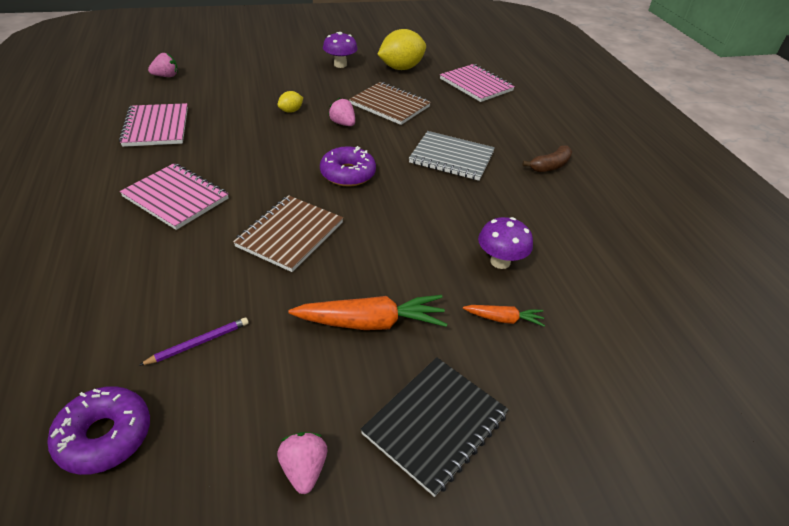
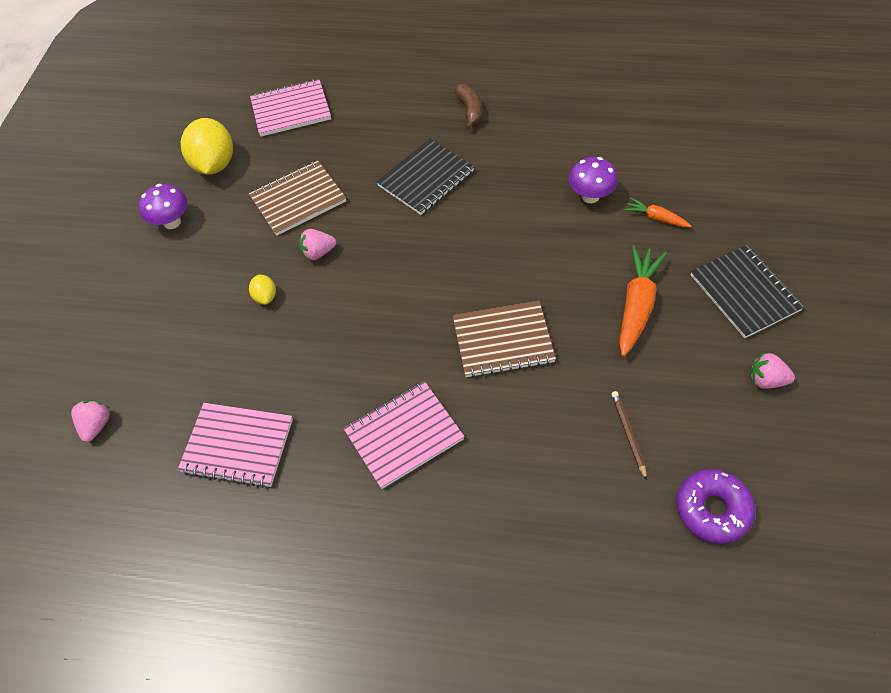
camera: 60 degrees left, 15 degrees up
purple pencil [139,317,249,366] -> brown pencil [611,391,647,480]
brown notebook [233,195,343,272] -> brown notebook turned 60 degrees counterclockwise [453,301,556,378]
purple donut [320,146,376,187] -> none
grey notebook [409,131,495,181] -> black notebook [376,139,474,215]
orange carrot [463,305,545,327] -> orange carrot turned 90 degrees counterclockwise [624,198,691,227]

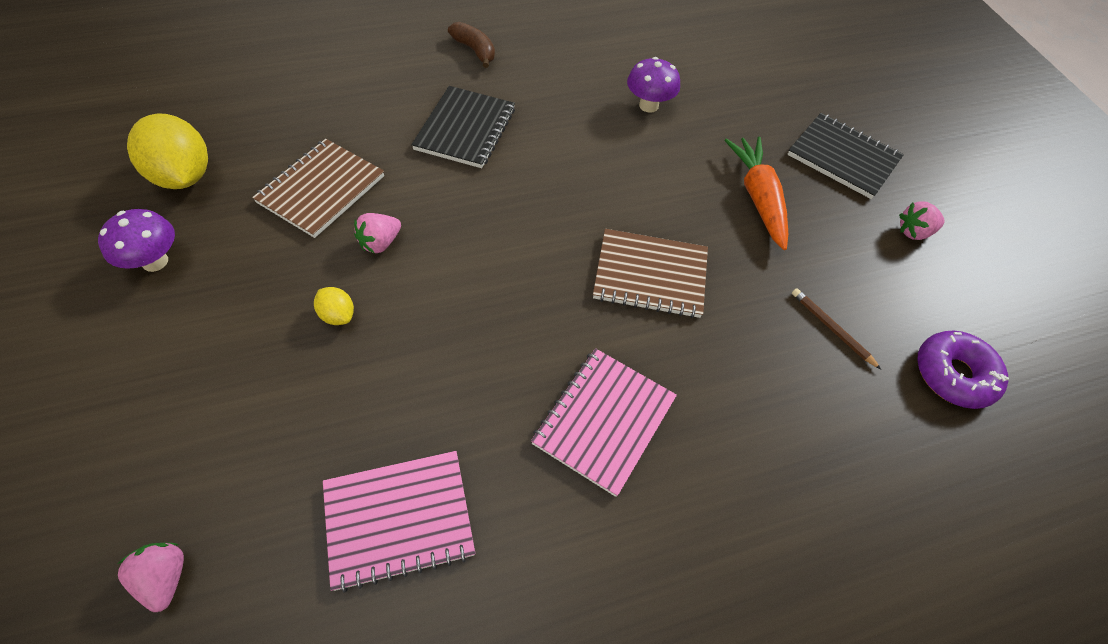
camera: 35 degrees left, 0 degrees up
pink notebook [250,79,331,136] -> none
brown notebook [453,301,556,378] -> brown notebook turned 45 degrees clockwise [593,229,708,318]
orange carrot [624,198,691,227] -> none

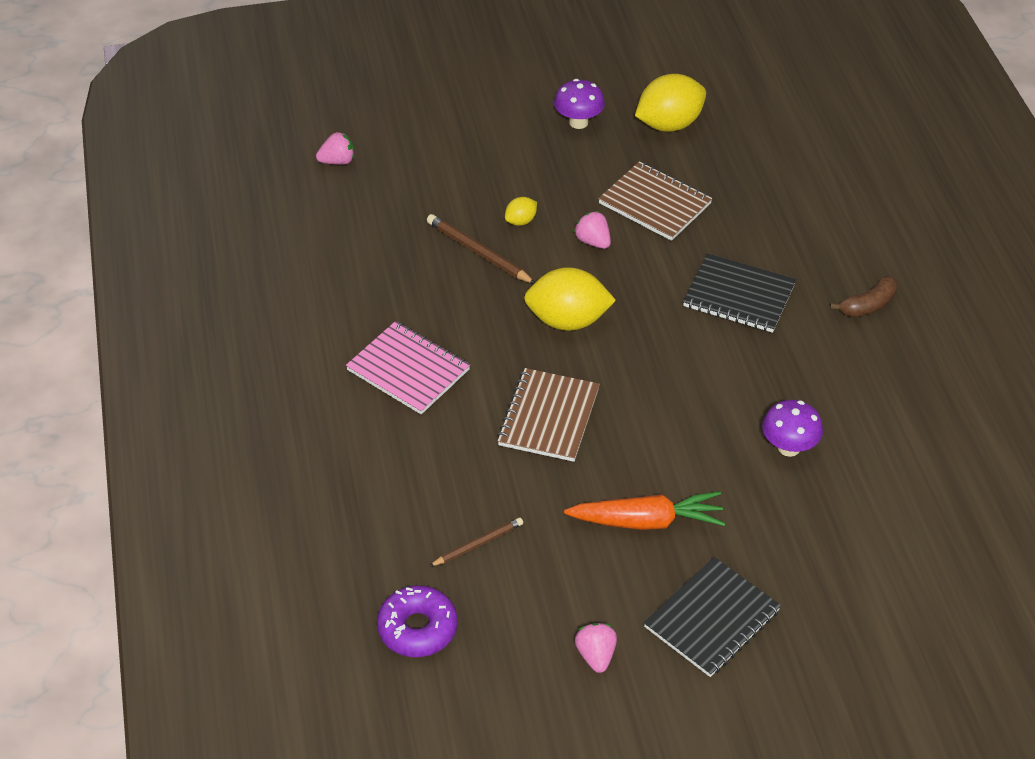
camera: 100 degrees right, 10 degrees down
pink notebook [323,451,475,593] -> none
none -> brown pencil [427,214,535,284]
none -> yellow lemon [524,267,616,331]

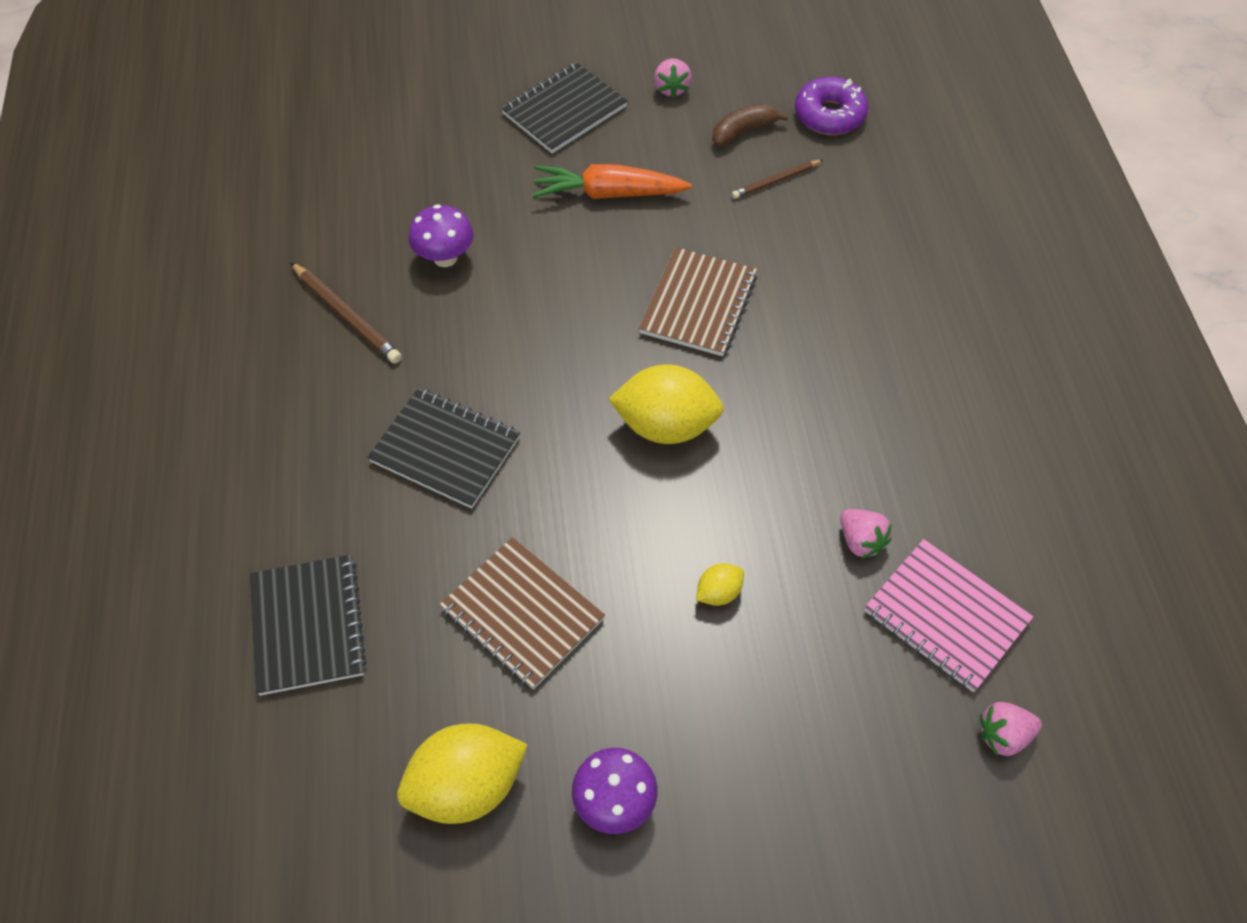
camera: 175 degrees left, 10 degrees up
pink notebook [346,321,470,415] -> pink notebook moved to [864,539,1033,692]
brown pencil [427,214,535,284] -> brown pencil moved to [290,262,402,364]
pink strawberry [574,211,611,249] -> pink strawberry moved to [840,509,892,559]
brown banana [830,276,898,317] -> brown banana moved to [712,104,789,146]
none -> black notebook [250,555,367,696]

